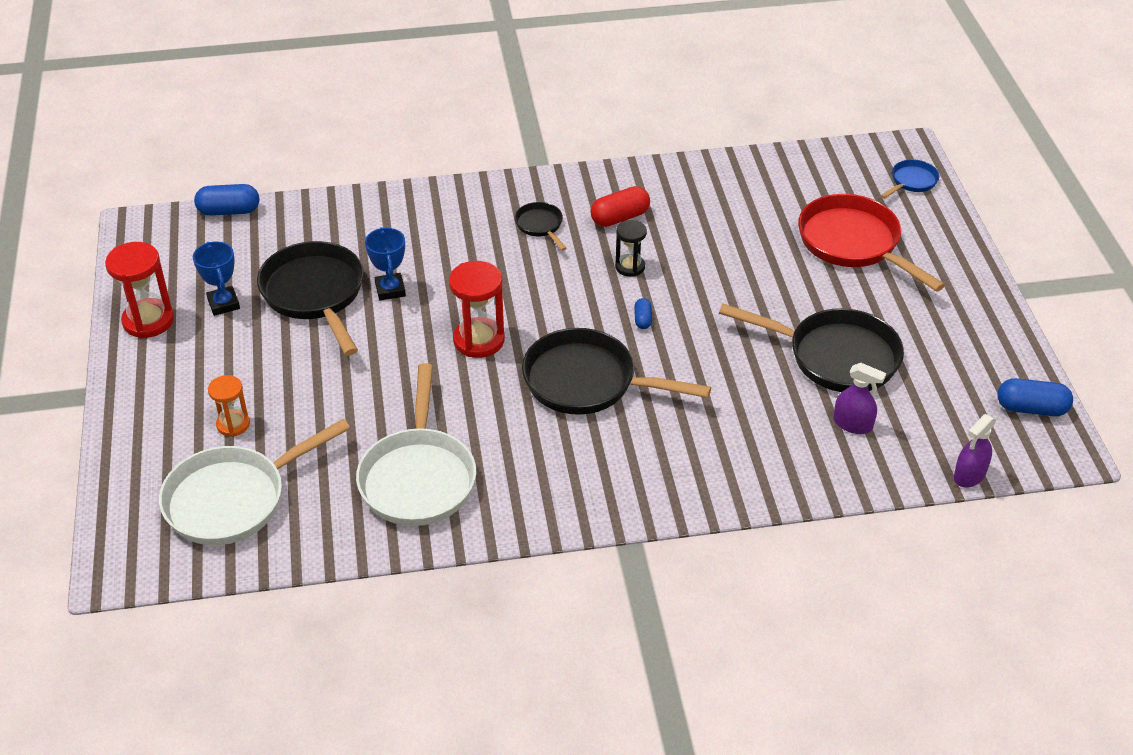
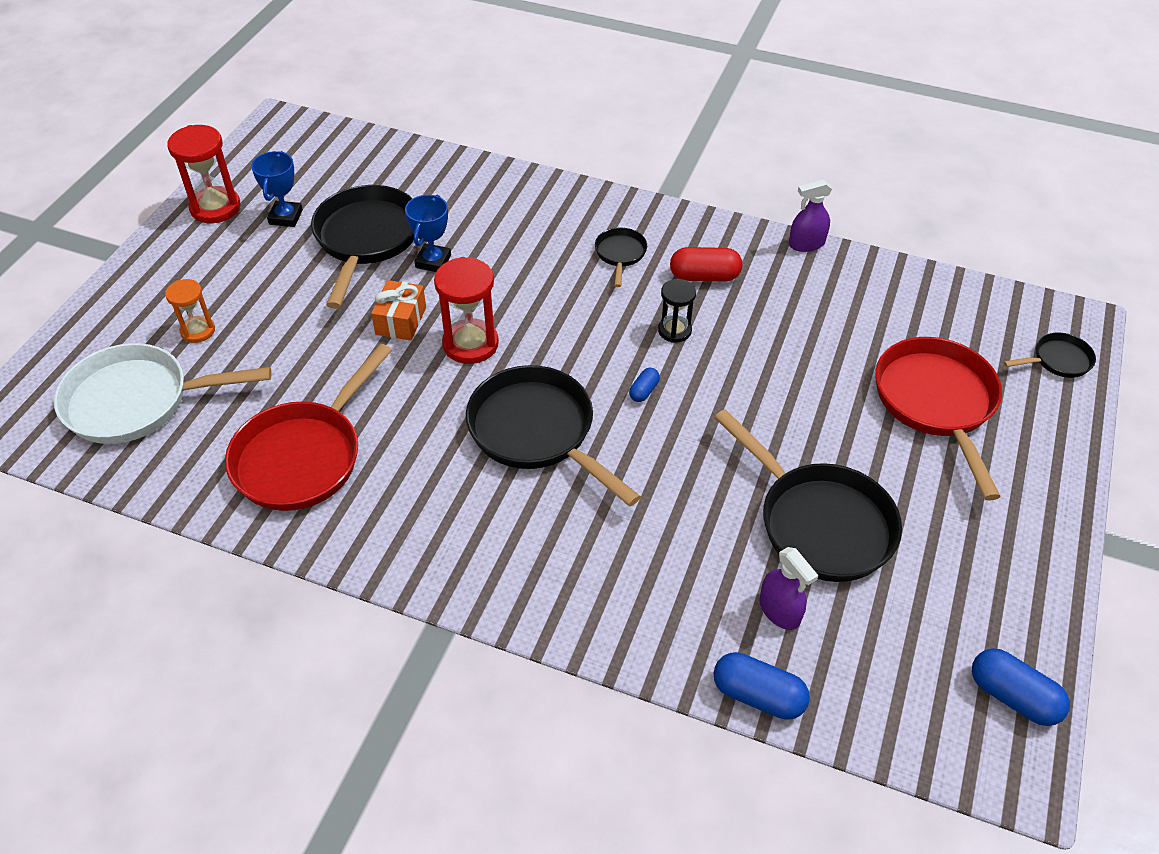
camera: 30 degrees right, 5 degrees up
blue capsule [194,184,259,216] -> blue capsule moved to [714,652,810,720]
white pan [356,363,476,526] -> red pan [225,344,392,511]
blue pan [881,159,939,199] -> black pan [1003,333,1096,378]
purple spray bottle [954,414,996,487] -> purple spray bottle moved to [789,180,832,252]
none -> orange gift [371,280,426,341]

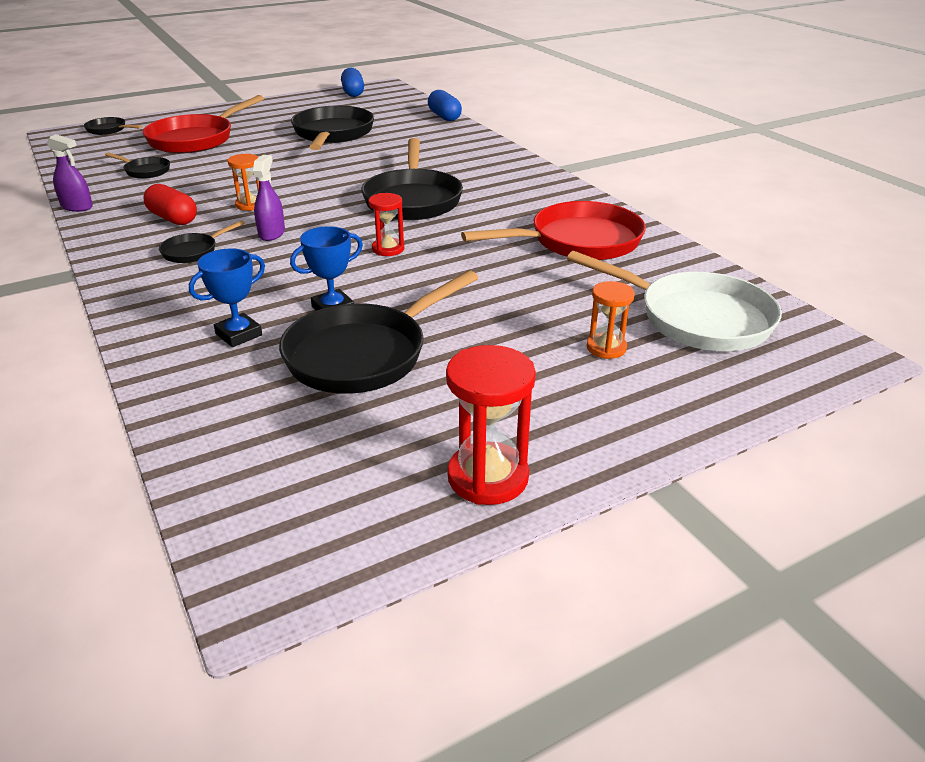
camera: 140 degrees left, 15 degrees down
blue trophy [251,151,303,227] -> blue trophy moved to [189,248,265,347]
orange gift [371,280,426,341] -> none
red hourglass [434,257,499,364] -> red hourglass [368,193,404,256], size x0.61
blue capsule [629,368,660,402] -> none
black hourglass [658,279,696,343] -> orange hourglass [227,154,259,211]
purple spray bottle [759,547,819,630] -> purple spray bottle moved to [253,155,285,241]
none -> black pan [105,152,170,179]

